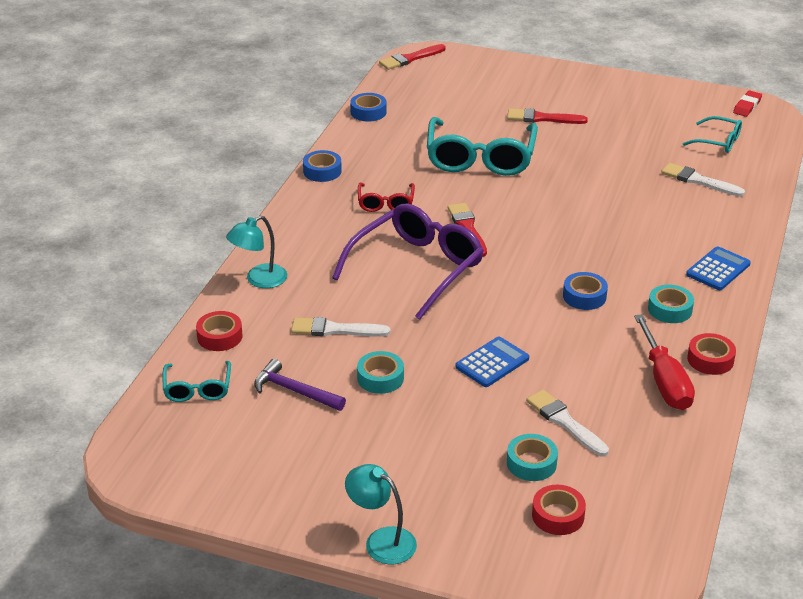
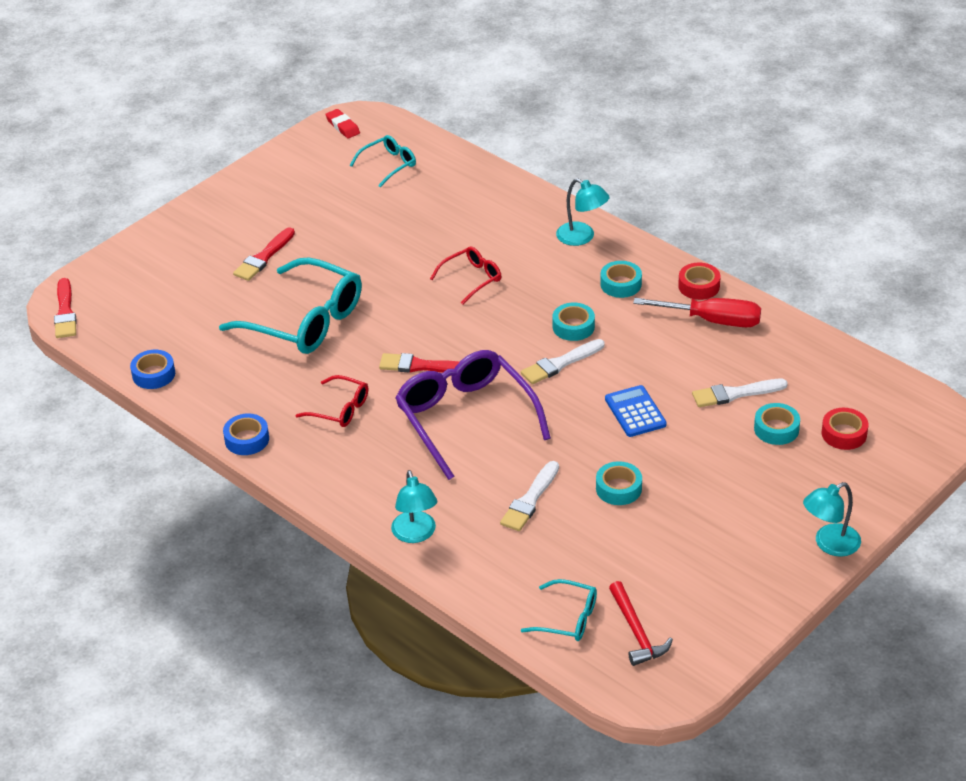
camera: 65 degrees left, 5 degrees up
red tape [196,311,242,351] -> none
purple hammer [254,359,346,411] -> none
blue tape [563,272,608,310] -> turquoise tape [553,302,595,341]
white brush [661,163,745,197] -> white brush moved to [521,339,605,384]
blue calculator [686,246,751,290] -> turquoise lamp [556,178,610,246]
none -> red glasses [430,246,501,305]
none -> red hammer [609,581,673,666]

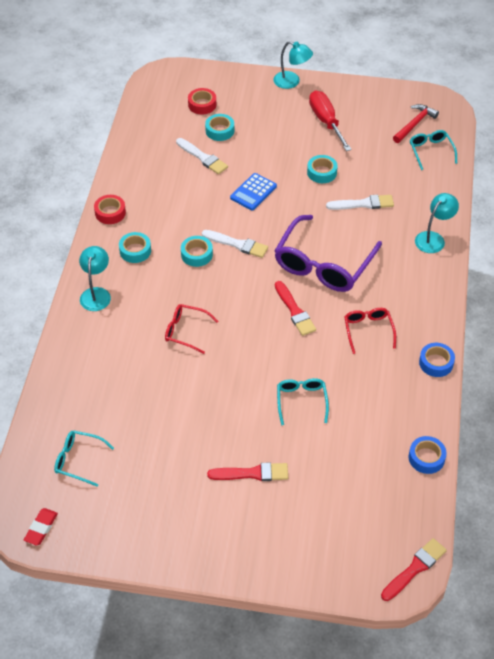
camera: 125 degrees left, 10 degrees up
turquoise glasses [219,257,362,354] -> turquoise glasses [277,378,329,425], size x0.50
red screwdriver [633,298,761,327] -> red screwdriver moved to [309,91,352,151]

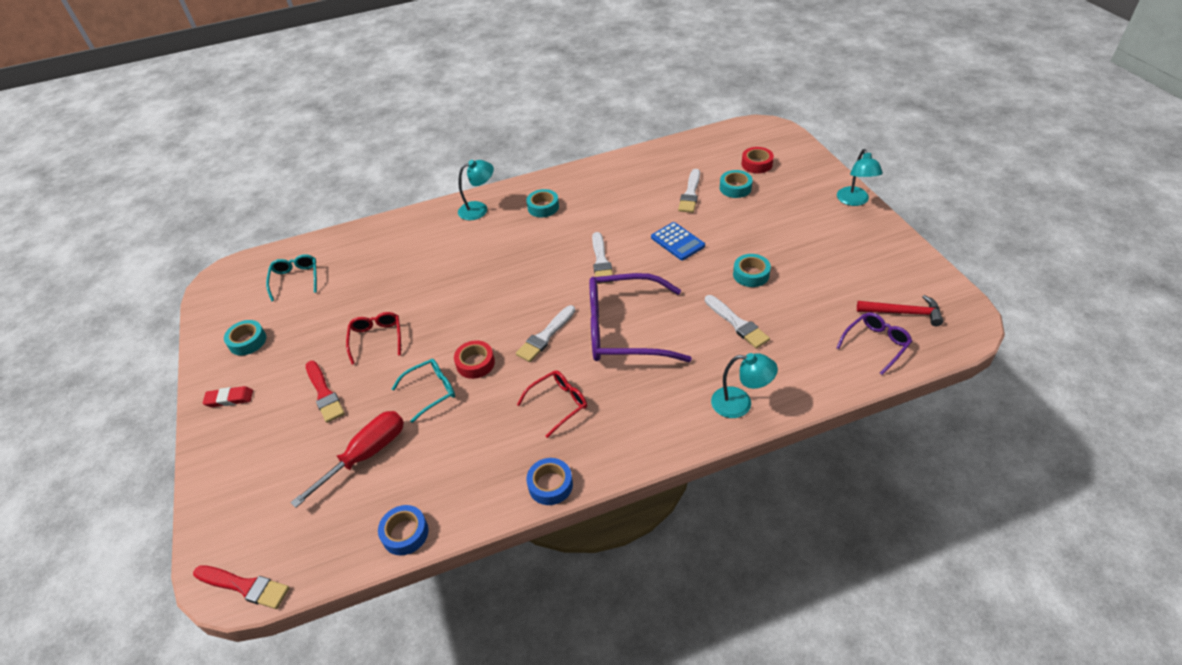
camera: 65 degrees right, 5 degrees down
red eraser [24,508,58,545] -> red eraser moved to [203,386,253,407]
red tape [94,195,126,224] -> red tape moved to [454,340,495,379]
red glasses [165,304,218,354] -> red glasses moved to [346,312,401,365]
turquoise tape [181,236,213,267] -> turquoise tape moved to [224,320,266,356]
blue calculator [230,173,277,211] -> blue calculator turned 135 degrees counterclockwise [651,222,705,260]
red brush [275,281,316,336] -> white brush [516,305,575,362]
red screwdriver [309,91,352,151] -> red screwdriver moved to [290,411,404,508]
turquoise glasses [410,130,457,170] -> purple glasses [836,312,912,375]

